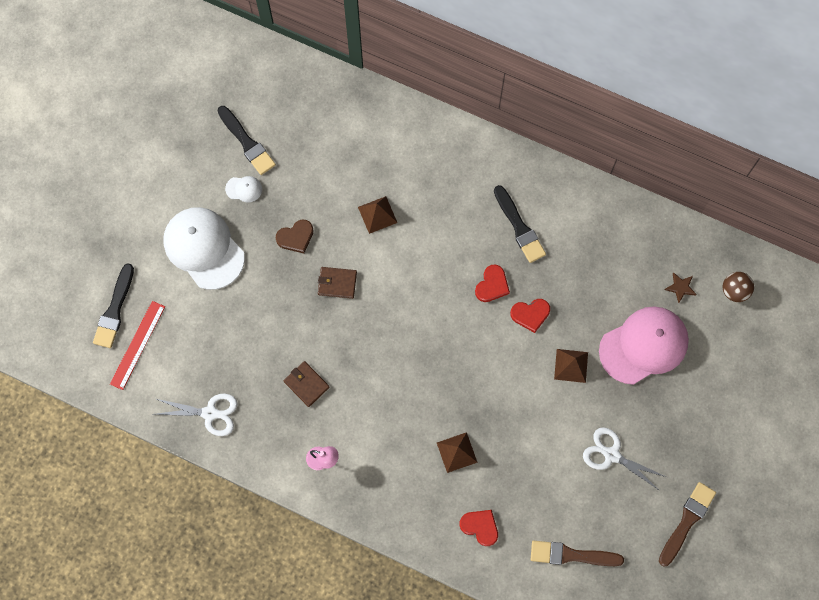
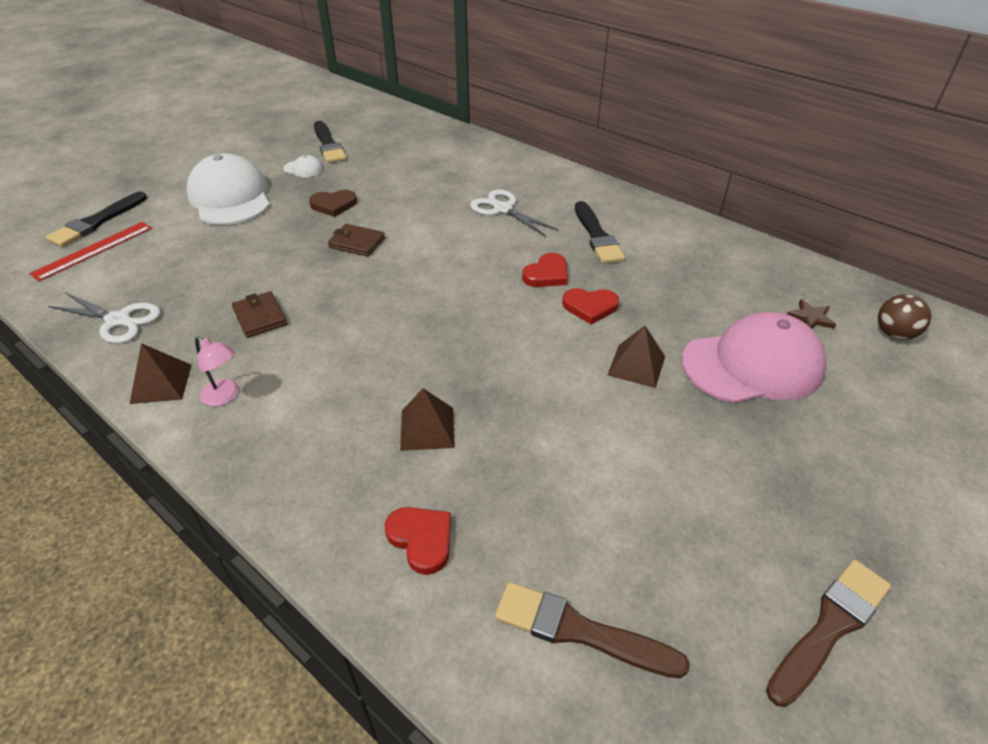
camera: 15 degrees right, 30 degrees down
brown pyramid [358,196,397,234] -> brown pyramid moved to [130,343,192,404]
white scissors [583,427,666,491] -> white scissors moved to [470,189,559,237]

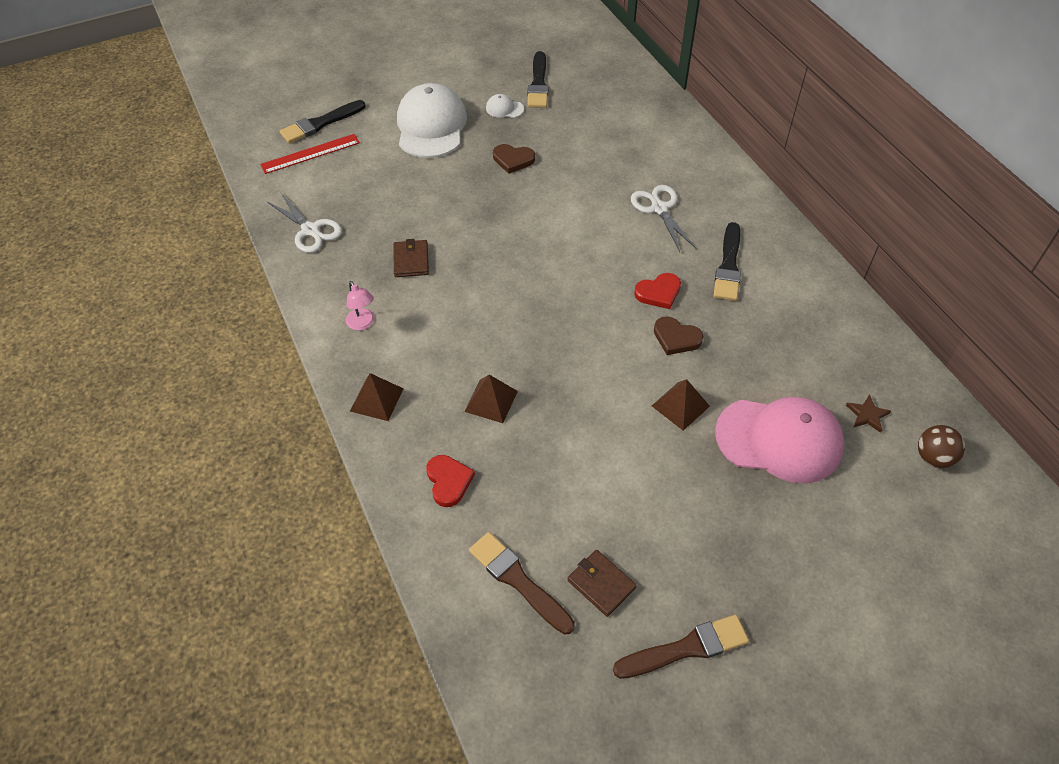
camera: 25 degrees right, 10 degrees up
brown pyramid [130,343,192,404] -> brown pyramid moved to [350,373,404,421]
white cap [283,155,323,178] -> white cap turned 150 degrees clockwise [486,94,524,118]
brown wallet [328,224,385,257] -> brown wallet moved to [567,550,637,617]
red heart [562,288,619,324] -> brown heart [654,316,704,355]

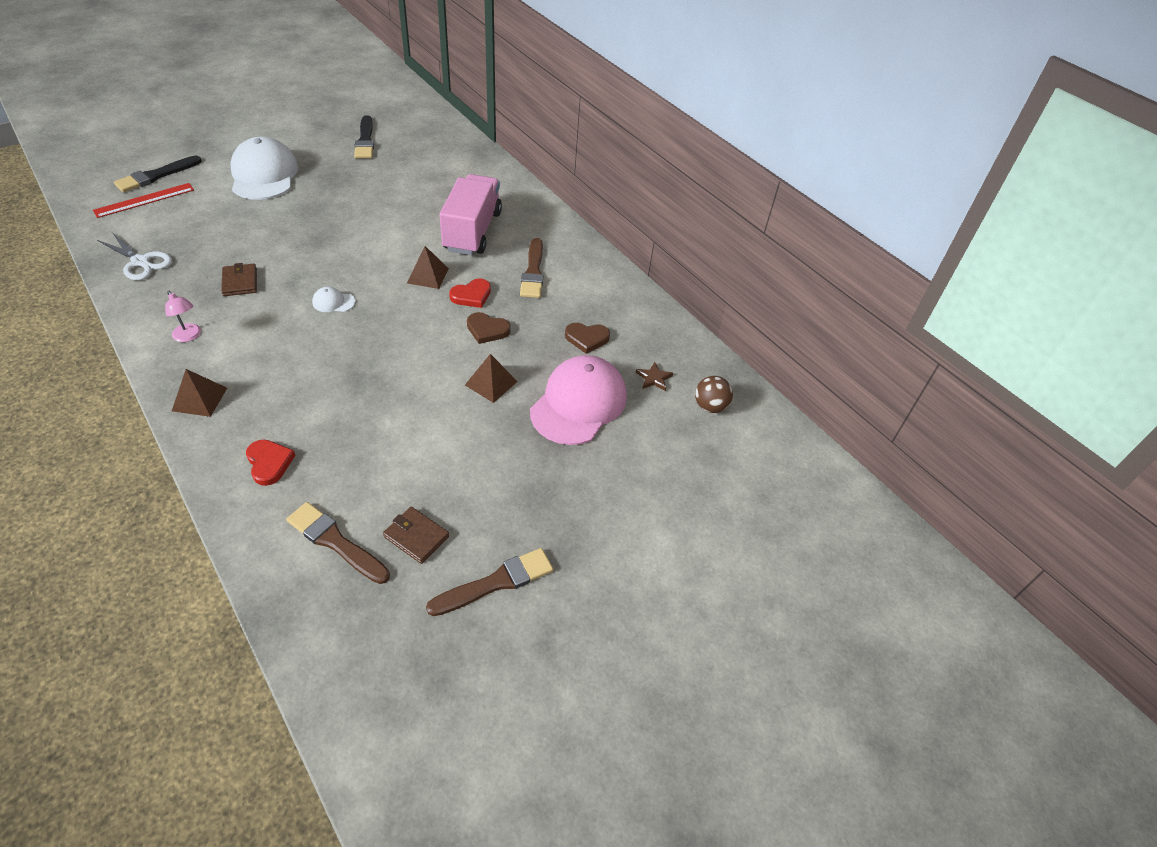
camera: 15 degrees left, 5 degrees down
brown pyramid [464,375,518,423] -> brown pyramid moved to [407,246,449,289]
white cap [486,94,524,118] -> white cap moved to [312,287,356,312]
brown heart [493,144,535,174] -> brown heart moved to [565,323,610,354]
white scissors [631,185,696,252] -> pink truck [439,174,502,255]
black brush [714,222,741,301] -> brown brush [520,238,543,298]
pink cap [715,397,845,483] -> pink cap turned 60 degrees counterclockwise [530,355,627,445]

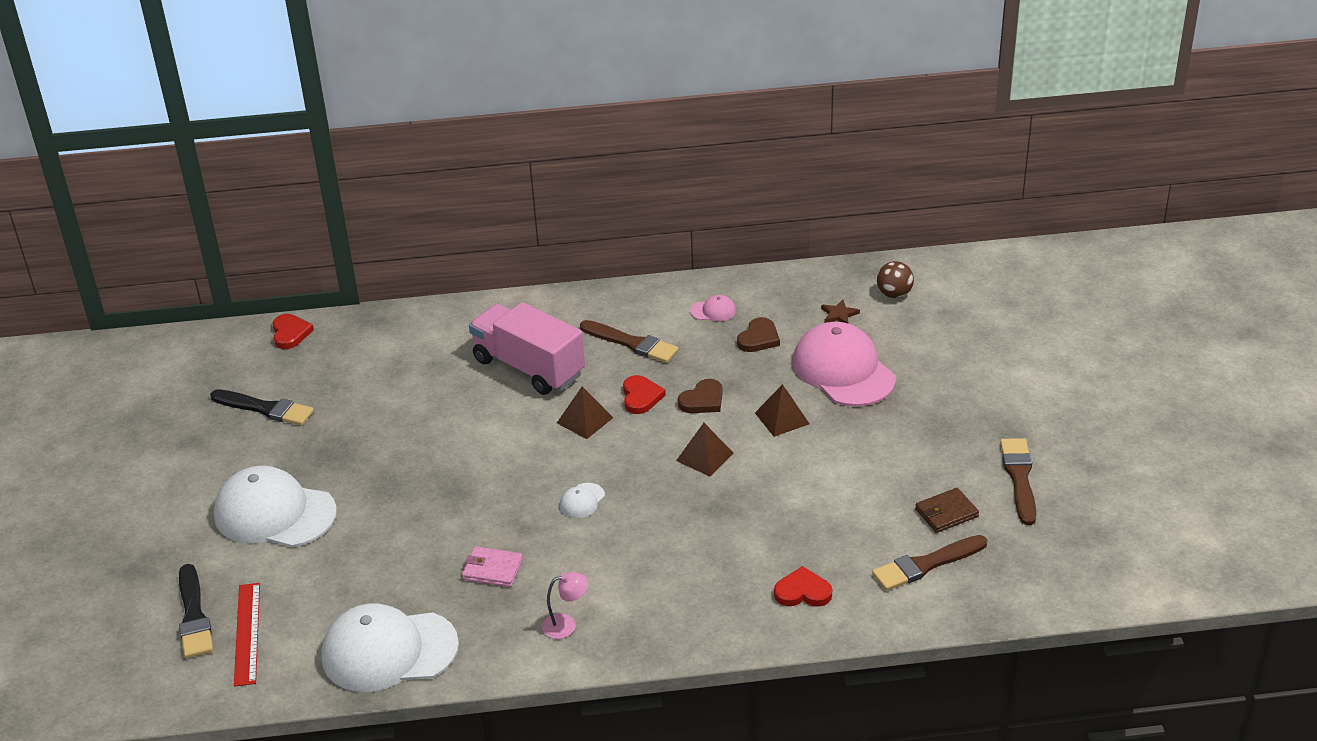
camera: 55 degrees left, 10 degrees down
white scissors [97,231,172,280] -> white cap [321,603,459,692]
brown pyramid [172,369,227,417] -> brown pyramid moved to [676,423,733,476]
brown wallet [221,263,257,296] -> pink wallet [462,546,523,587]
none -> red heart [272,314,314,349]
none -> pink cap [690,295,736,321]

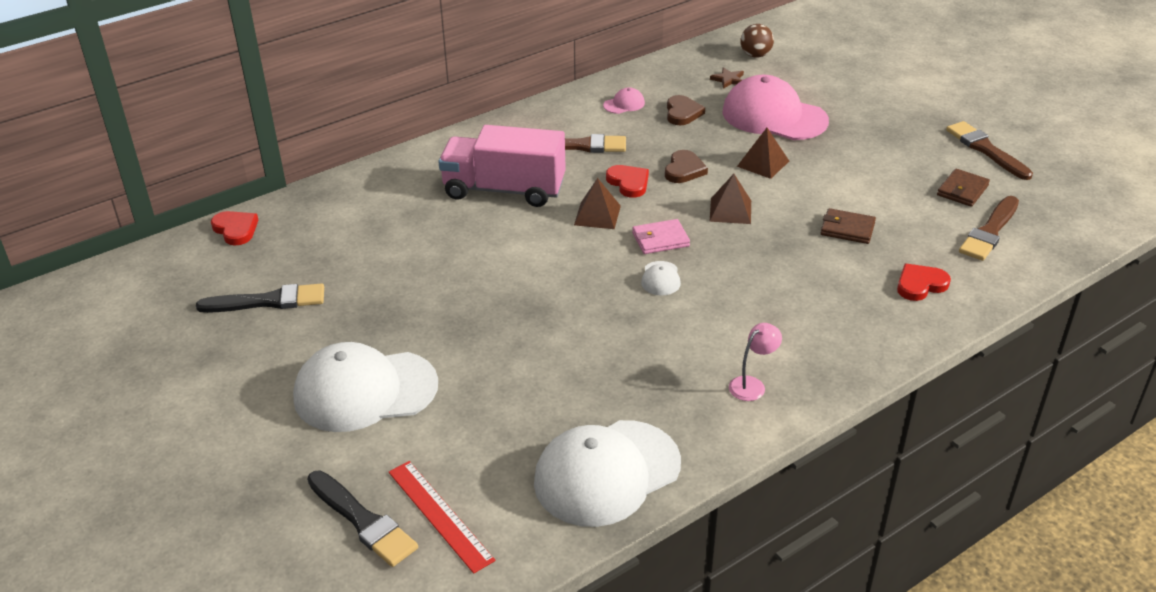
camera: 30 degrees left, 0 degrees up
pink wallet [462,546,523,587] -> pink wallet moved to [632,219,690,254]
none -> brown wallet [821,208,876,244]

